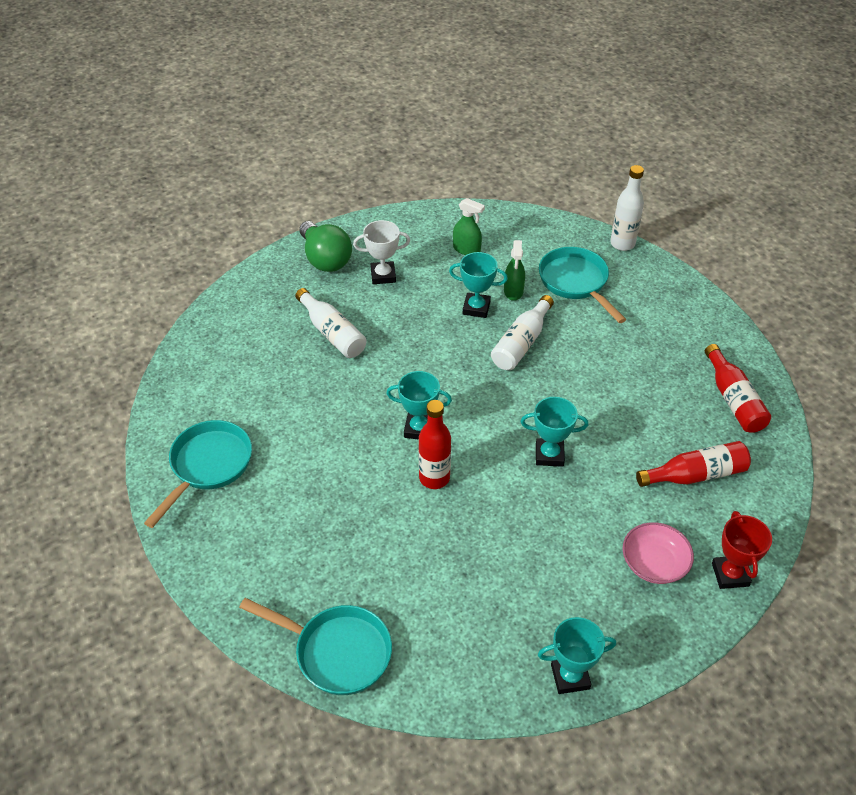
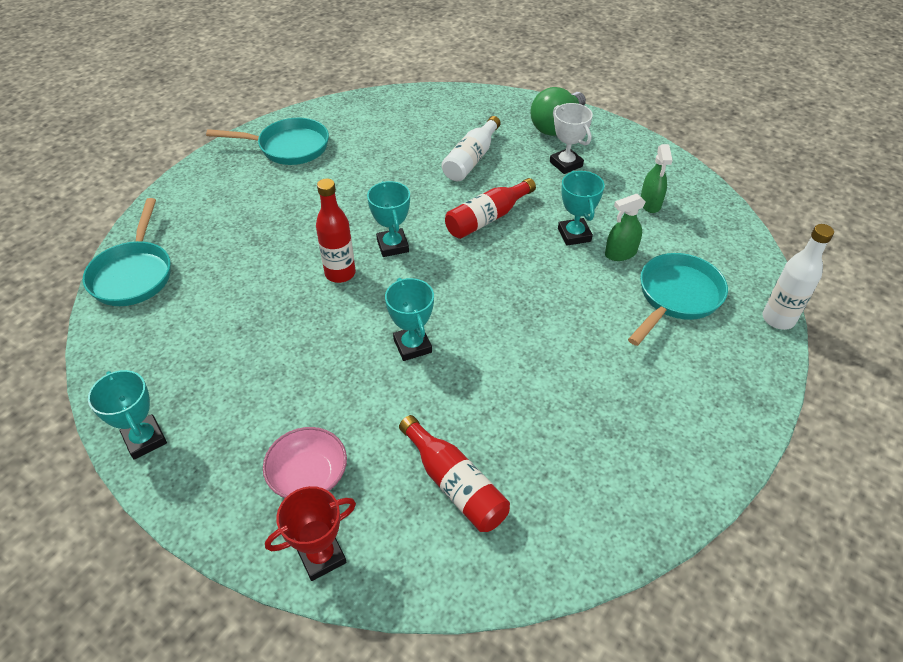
camera: 65 degrees right, 0 degrees up
white bottle [491,295,554,370] -> none
red bottle [705,344,771,433] -> red bottle moved to [445,178,536,239]

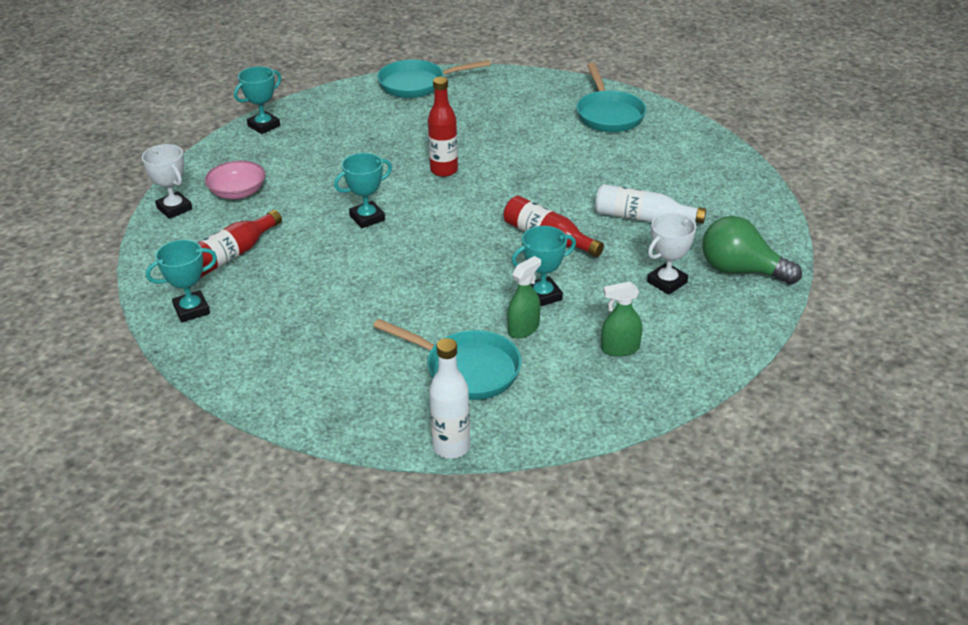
camera: 80 degrees right, 10 degrees down
red trophy [265,486,356,581] -> white trophy [142,144,192,219]
turquoise trophy [367,181,410,257] -> turquoise trophy moved to [146,240,217,322]
green spray bottle [605,194,646,261] -> green spray bottle turned 75 degrees clockwise [507,256,541,339]

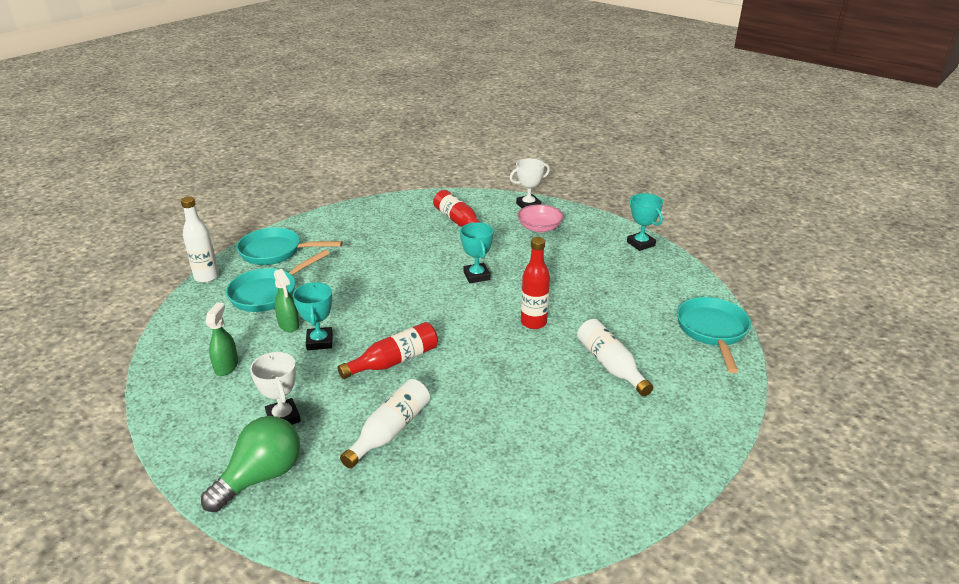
camera: 105 degrees right, 5 degrees down
turquoise trophy [146,240,217,322] -> none
turquoise pan [576,63,646,132] -> turquoise pan moved to [237,228,343,265]
none -> white bottle [577,319,653,396]

